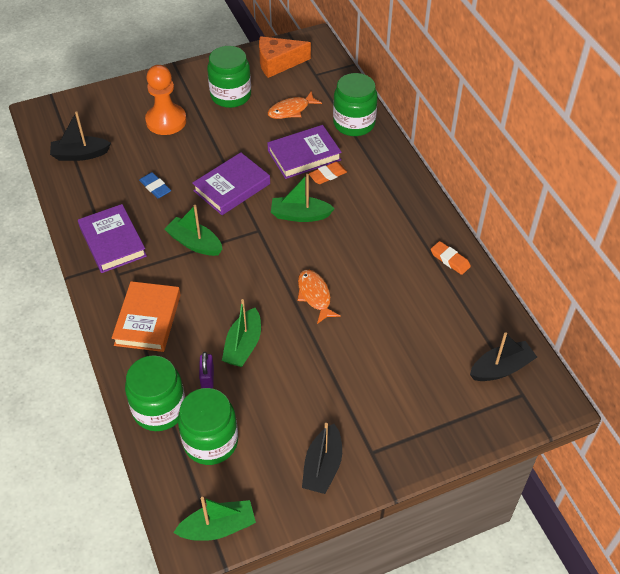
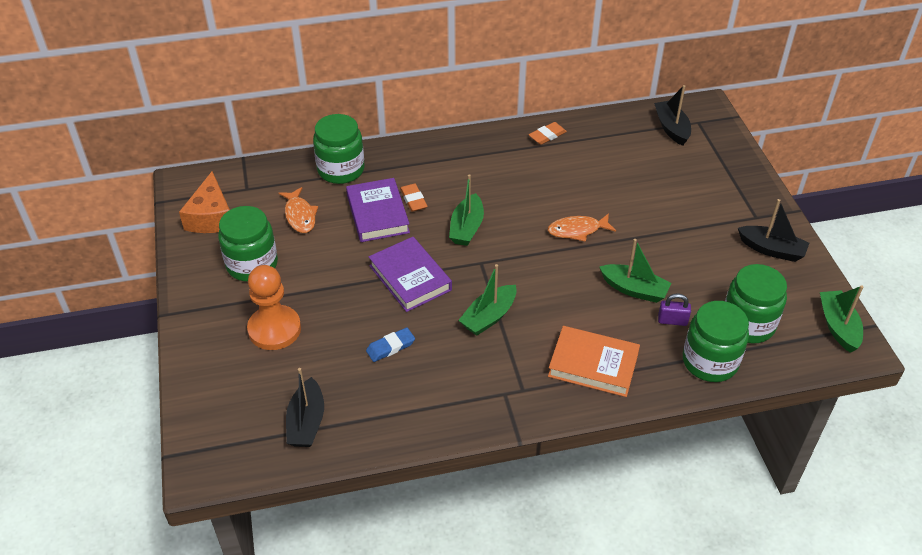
camera: 80 degrees left, 5 degrees down
purple book [78,204,147,273] -> none

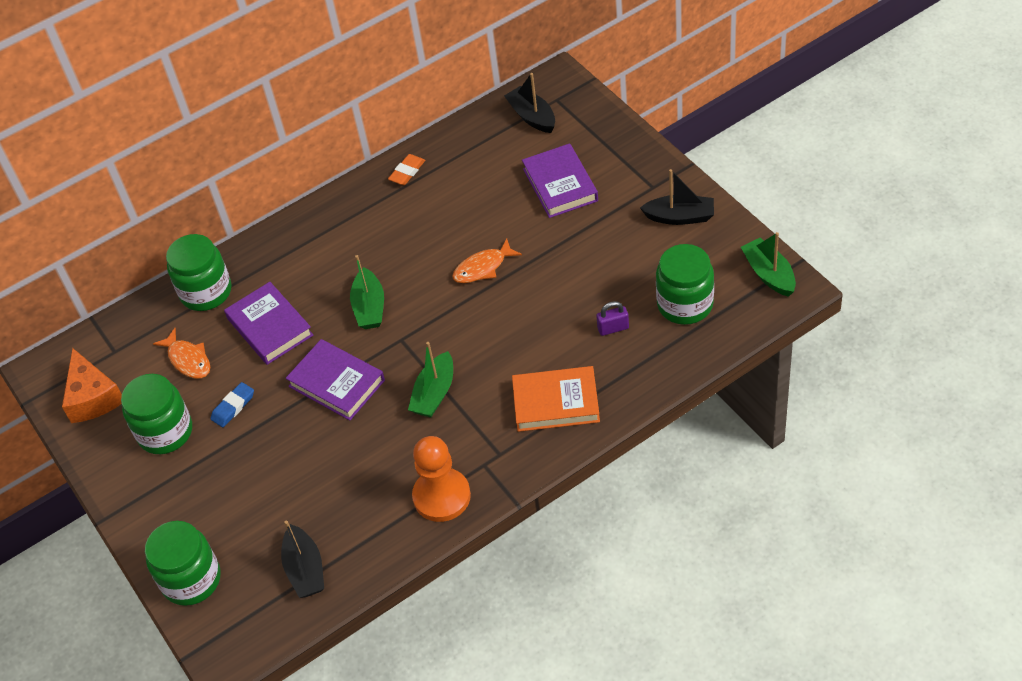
camera: 15 degrees left, 5 degrees up
orange pawn [247,265,301,350] -> orange pawn moved to [412,436,471,522]
blue eraser [366,327,415,362] -> blue eraser moved to [211,382,254,427]
orange eraser [400,183,428,212] -> none
green boat [599,239,672,303] -> none
green jar [683,301,749,382] -> green jar moved to [145,521,221,606]
none -> purple book [522,143,598,218]

